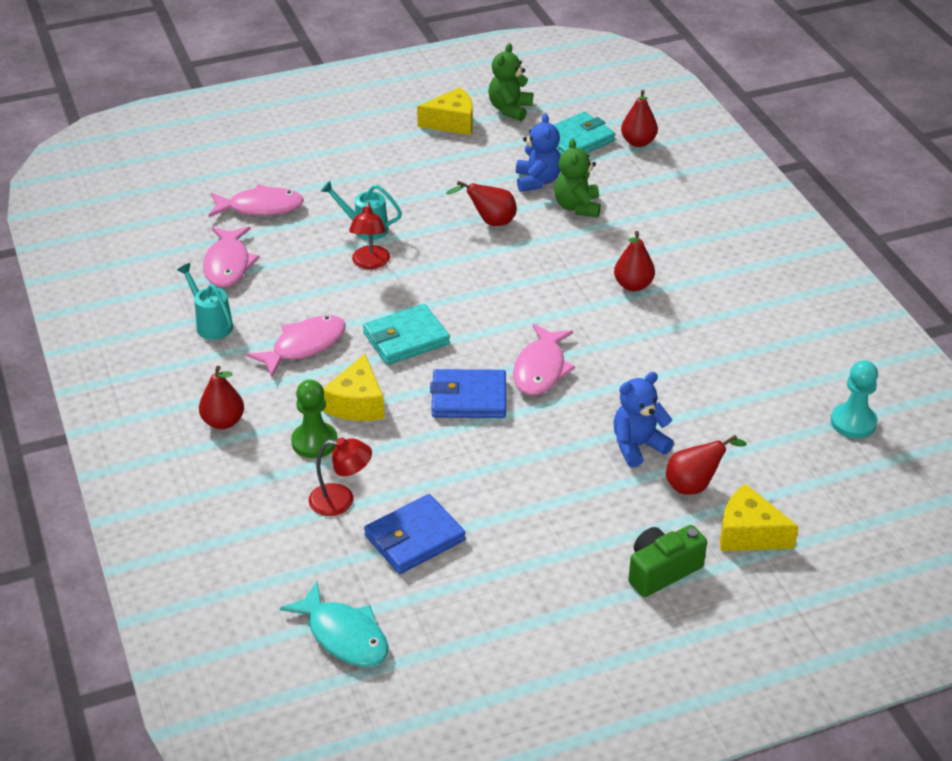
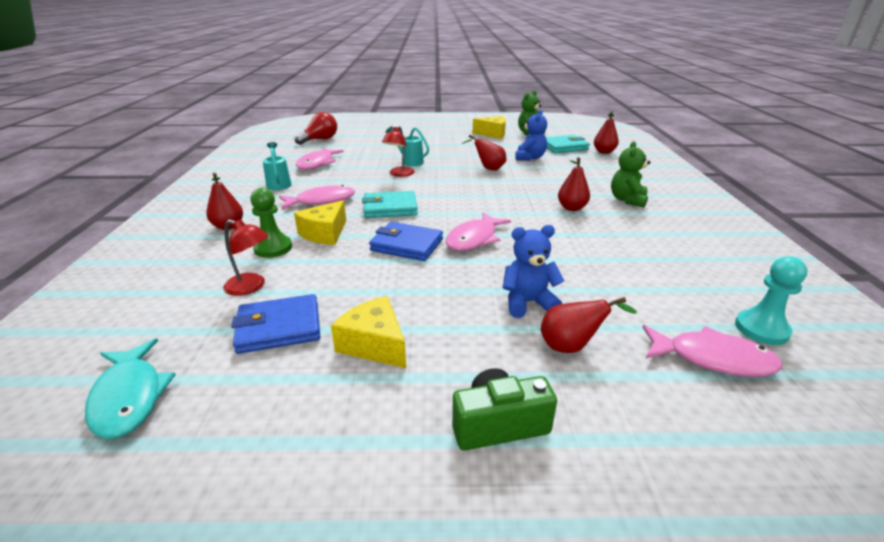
camera: 20 degrees right, 10 degrees down
pink fish [209,184,304,217] -> pink fish moved to [642,325,782,377]
green teddy bear [554,139,601,217] -> green teddy bear moved to [611,141,650,207]
yellow cheese [720,484,799,551] -> yellow cheese moved to [331,296,406,368]
none -> red light bulb [294,112,337,145]

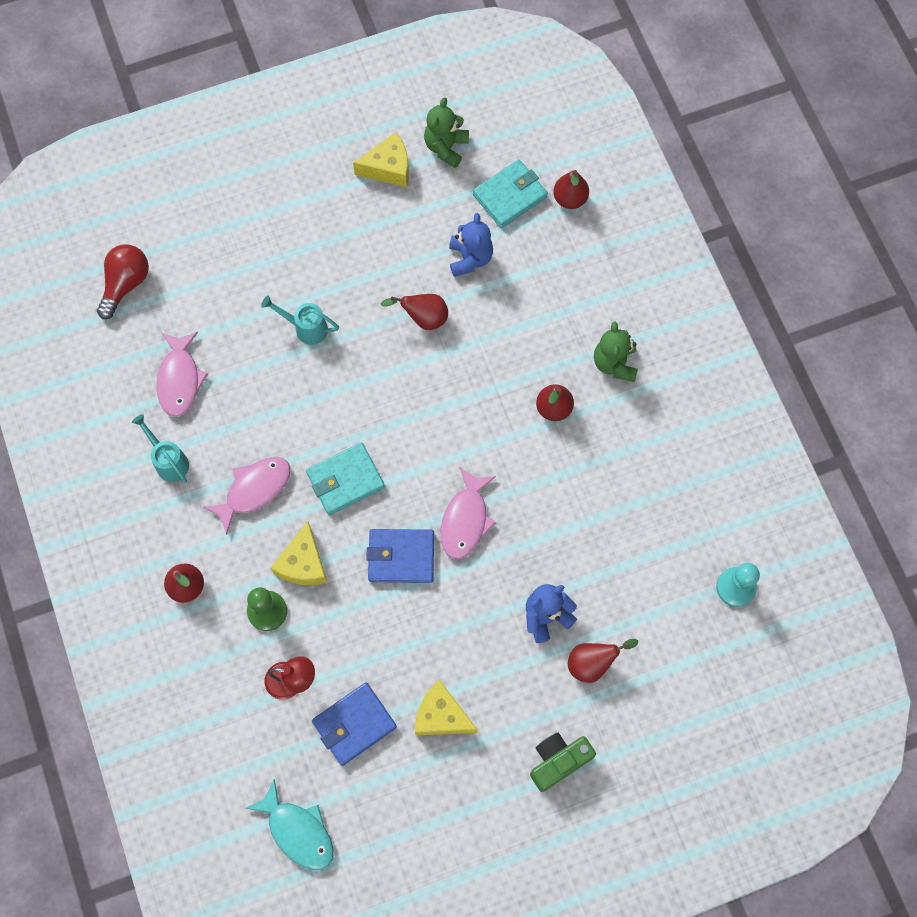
camera: 20 degrees left, 40 degrees up
red lamp [382,126,414,177] -> none
pink fish [642,325,782,377] -> none

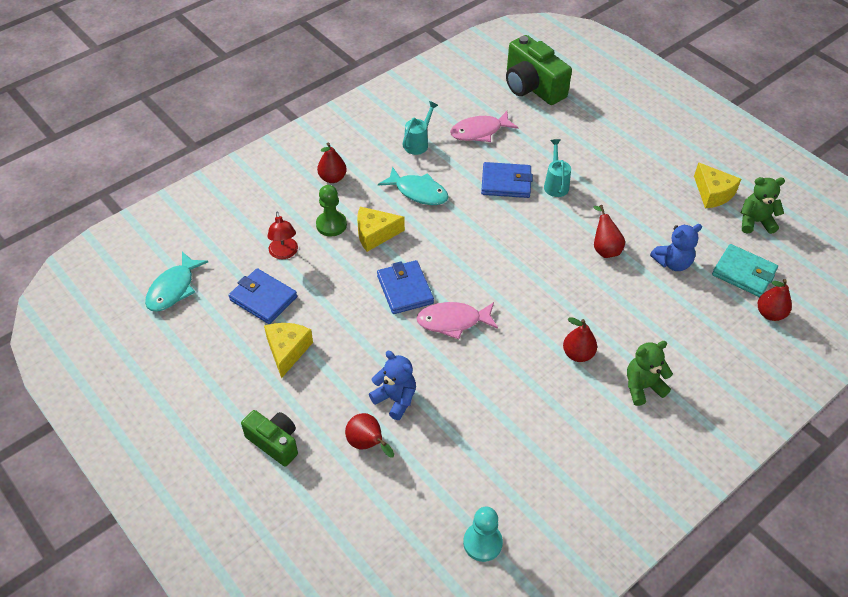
camera: 70 degrees right, 20 degrees down
red light bulb [97,244,149,319] -> green camera [506,35,572,105]
pink fish [203,457,290,535] -> turquoise fish [378,167,449,205]
turquoise wallet [306,443,385,515] -> none
none -> blue wallet [481,162,533,198]

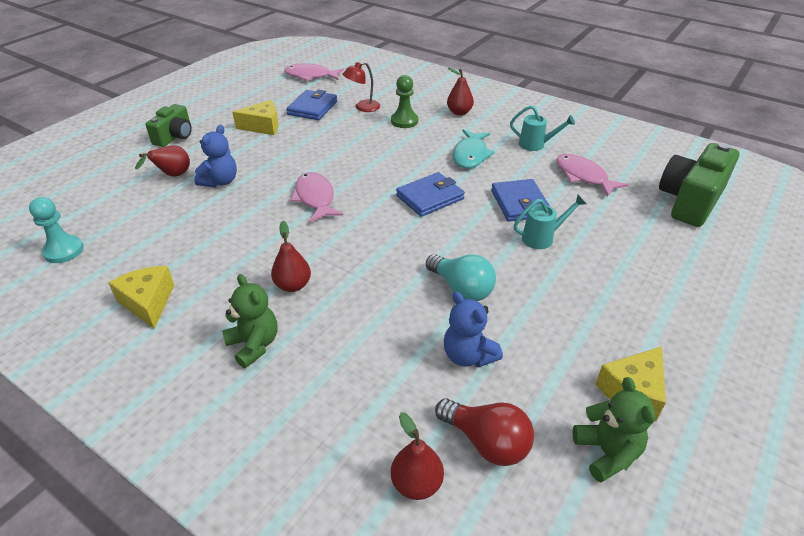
camera: 75 degrees right, 10 degrees down
turquoise fish [145,251,208,312] -> pink fish [284,63,344,81]
yellow cheese [357,207,405,252] -> yellow cheese moved to [109,266,174,329]
blue wallet [377,260,434,314] -> blue wallet moved to [396,172,465,217]
red pear [594,205,625,258] -> turquoise light bulb [426,254,496,301]
turquoise wallet [712,244,778,297] -> red light bulb [435,399,534,466]

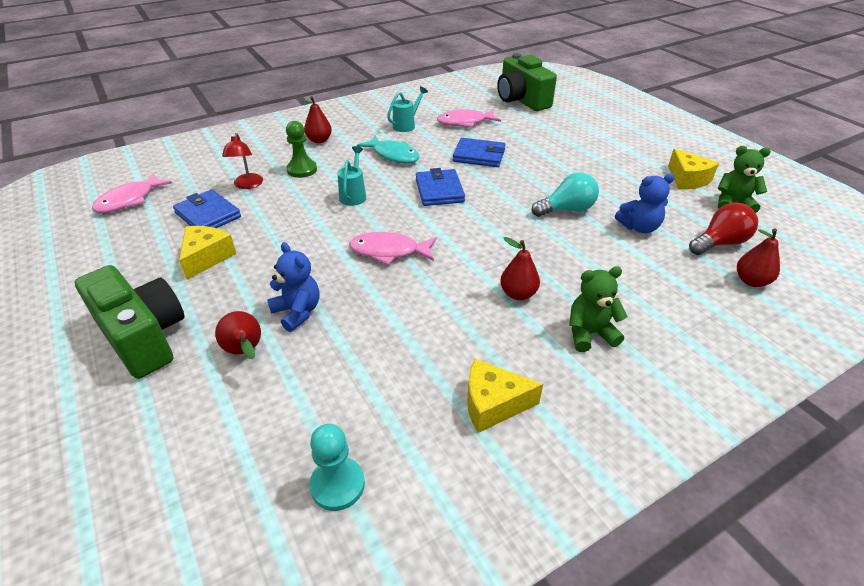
camera: 65 degrees left, 0 degrees up
green camera [145,104,192,147] -> green camera [75,265,185,379], size x1.64
turquoise watering can [514,195,586,249] -> turquoise watering can moved to [337,146,366,206]

